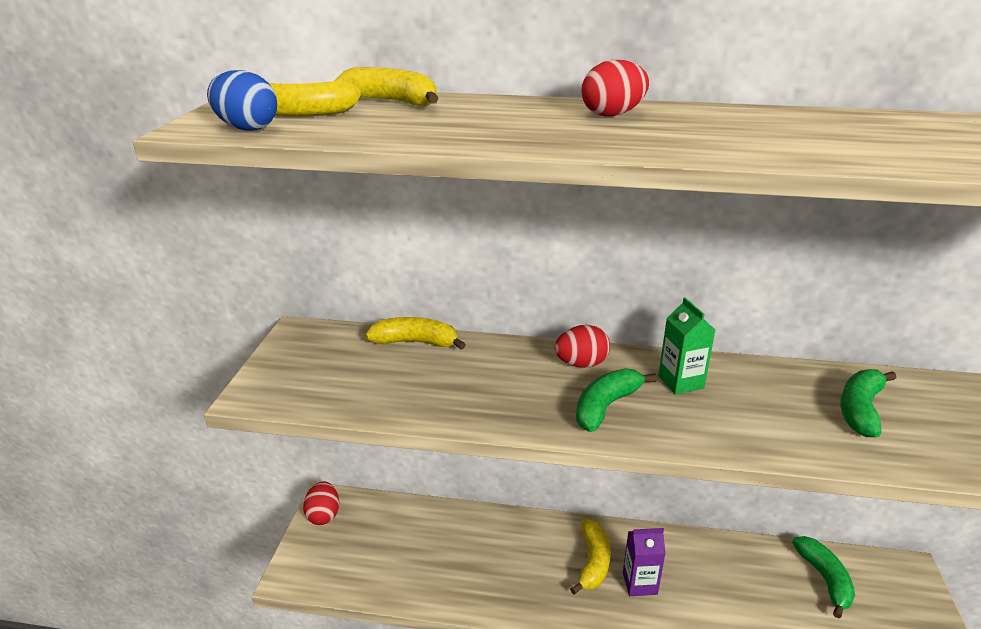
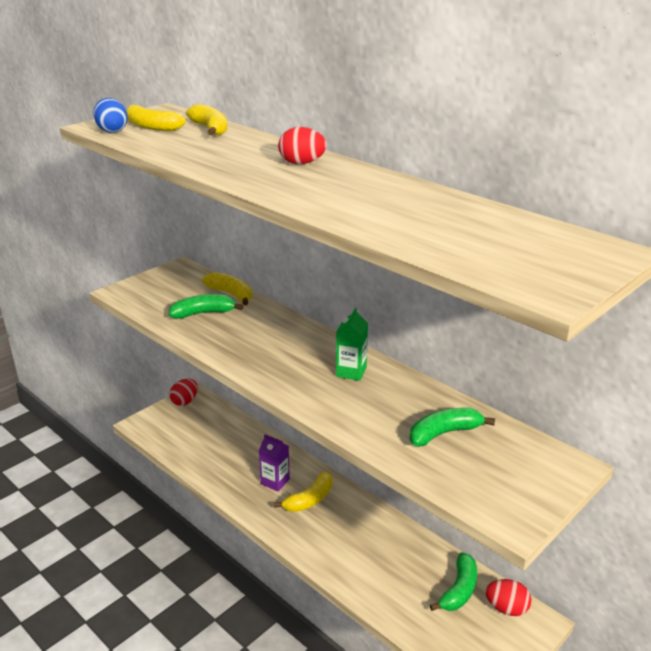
camera: 35 degrees right, 0 degrees up
red egg [554,325,610,368] -> red egg moved to [485,579,531,616]
green banana [576,368,657,432] -> green banana moved to [169,294,244,319]
purple carton [623,528,666,596] -> purple carton moved to [259,434,290,492]

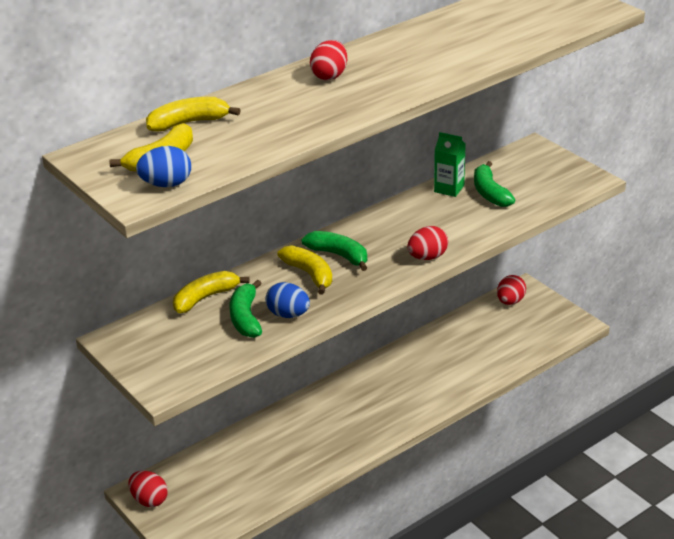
camera: 80 degrees left, 5 degrees up
purple carton [259,434,290,492] -> none
yellow banana [274,472,333,512] -> yellow banana moved to [277,245,332,295]
green carton [336,308,368,381] -> green carton moved to [434,132,466,197]
green banana [430,552,477,611] -> green banana moved to [302,231,367,271]
none -> blue egg [266,282,310,318]
none -> red egg [407,226,448,260]

